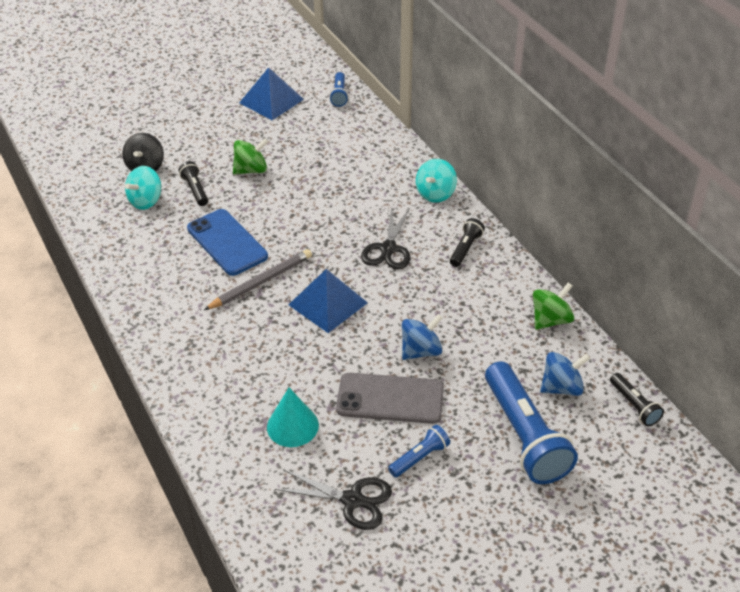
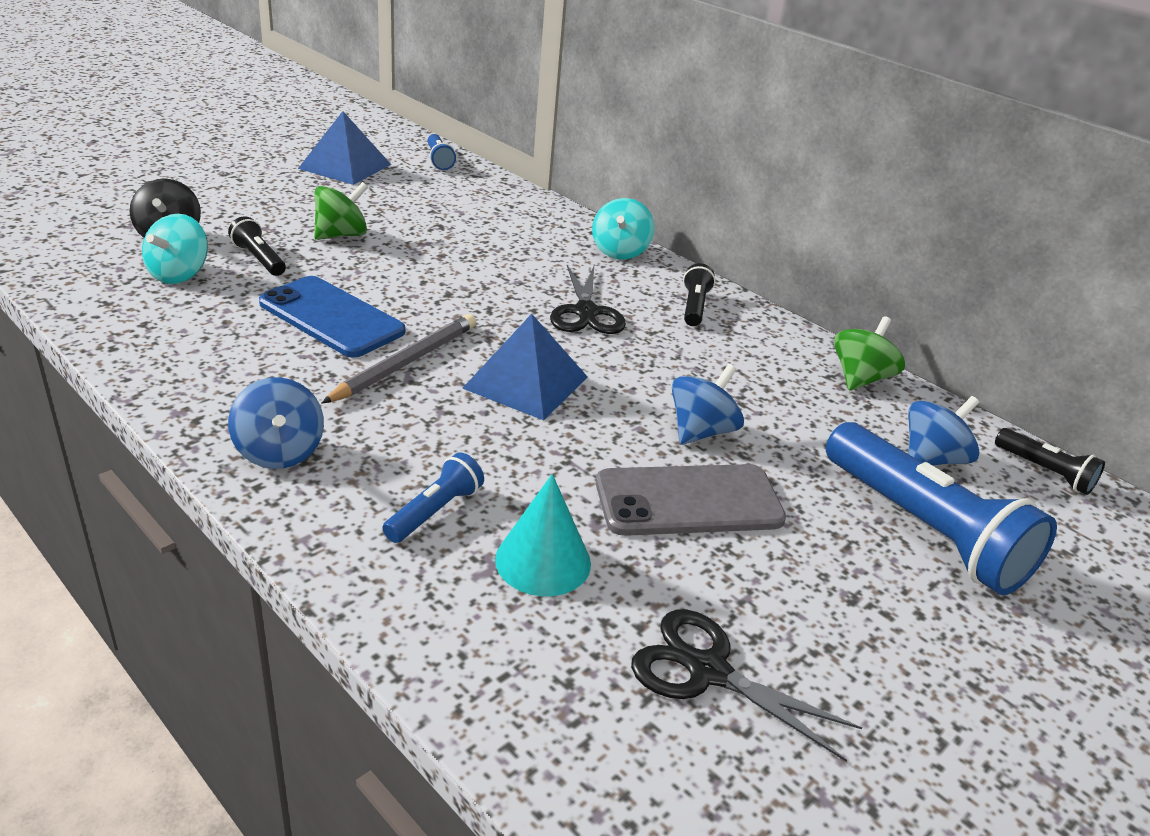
camera: 20 degrees left, 10 degrees down
black scissors [275,469,392,530] -> black scissors turned 150 degrees counterclockwise [631,609,862,761]
blue flashlight [388,425,450,478] -> blue flashlight moved to [382,452,484,543]
none -> blue spinning top [228,377,324,469]

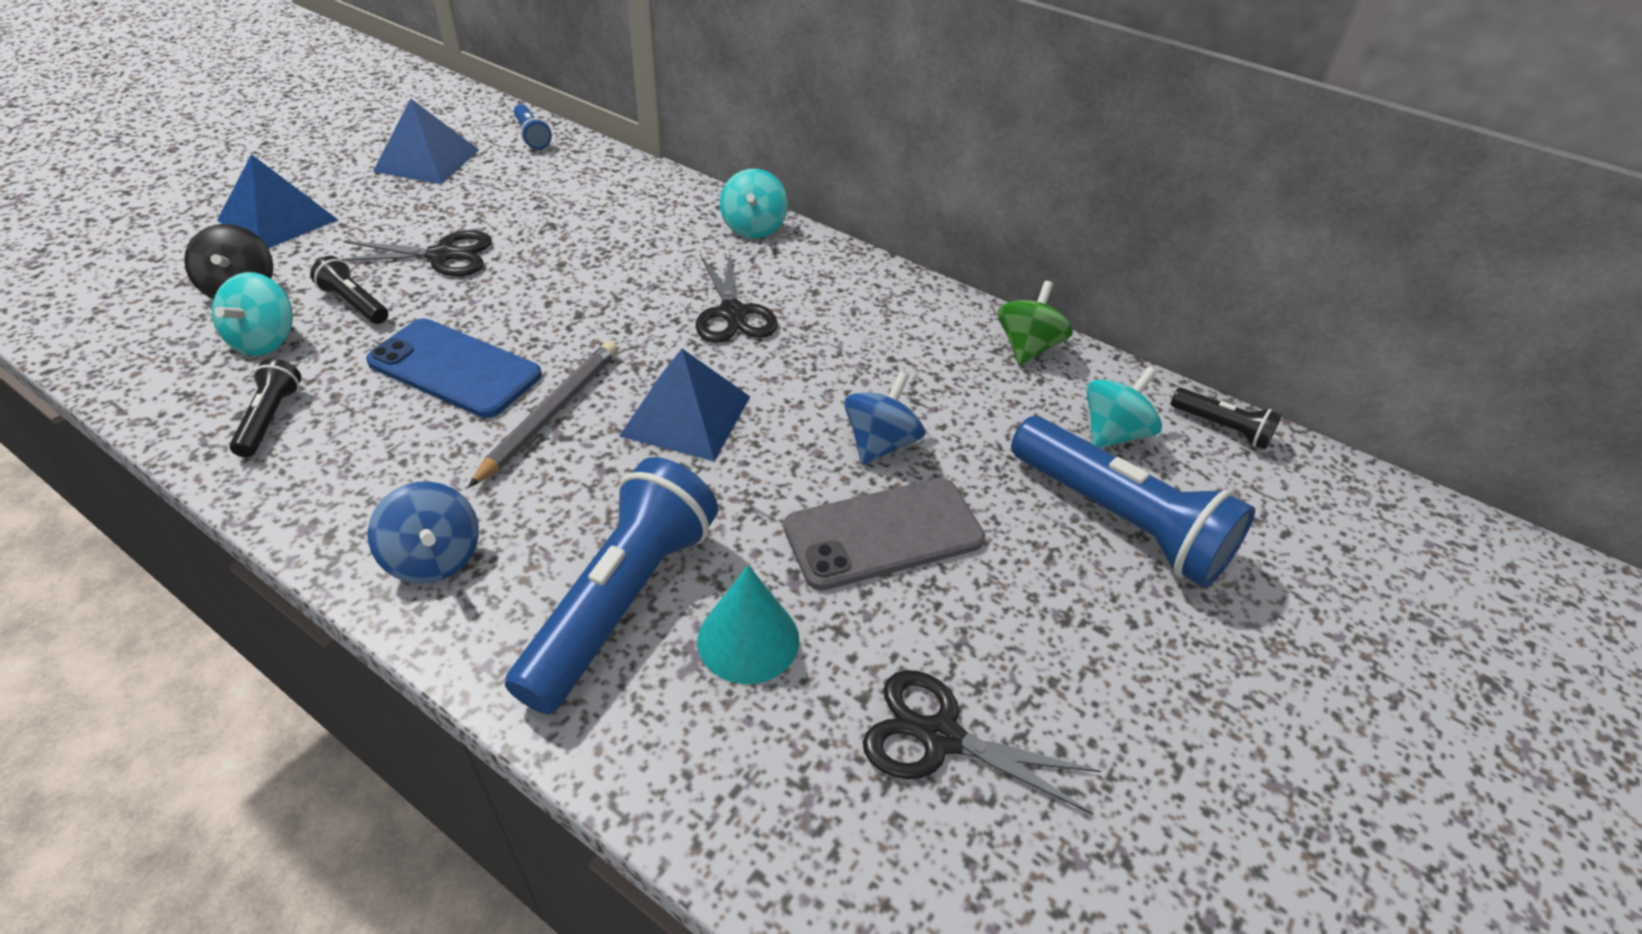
camera: 10 degrees left, 10 degrees up
green spinning top [314,182,368,240] -> black scissors [340,230,492,276]
blue flashlight [382,452,484,543] -> blue flashlight [505,457,718,714], size x2.11
black flashlight [683,263,715,326] -> black flashlight moved to [230,358,301,457]
blue spinning top [908,396,979,466] -> turquoise spinning top [1086,367,1162,448]
none -> blue pyramid [217,154,338,248]

